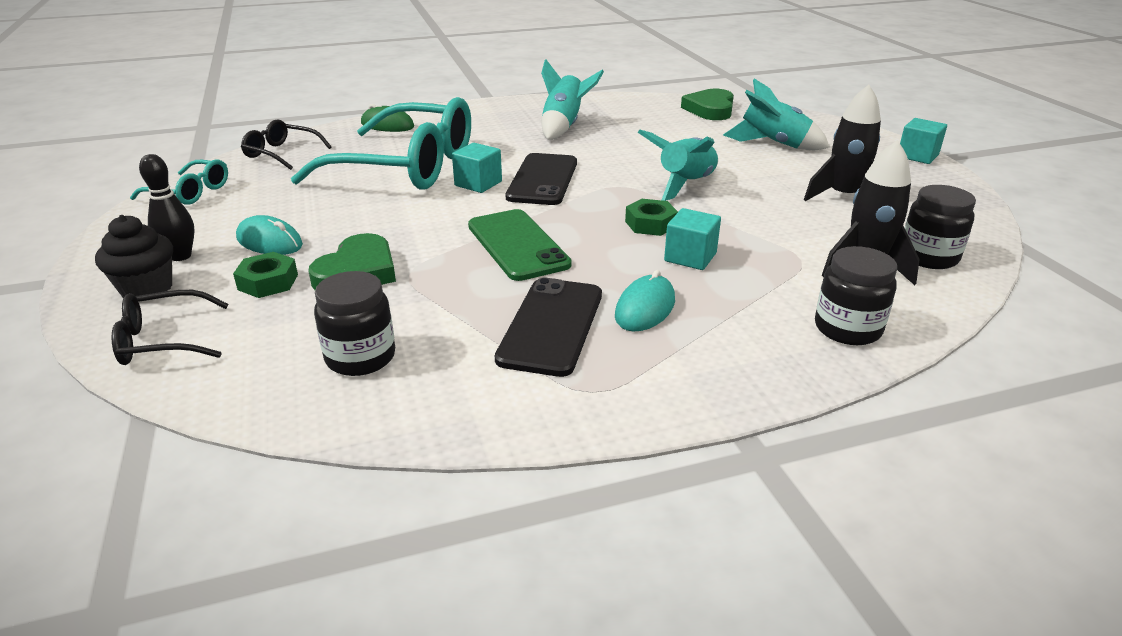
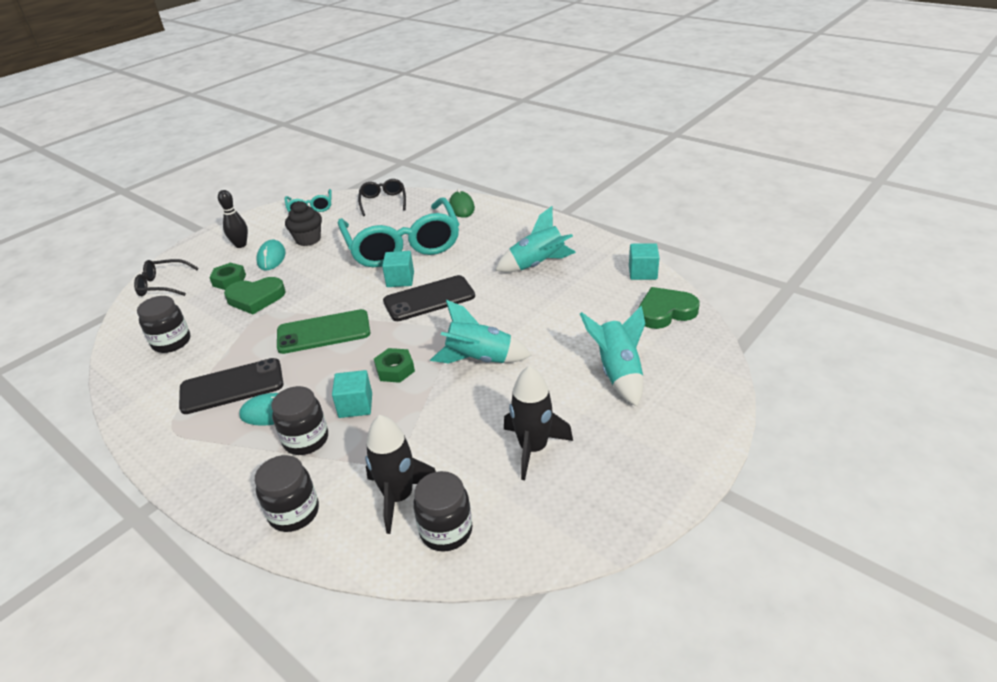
camera: 60 degrees right, 5 degrees up
black cupcake [95,215,173,298] -> black cupcake moved to [285,201,322,246]
black glasses [111,290,229,365] -> black glasses turned 45 degrees counterclockwise [134,259,199,296]
green phone [468,209,572,281] -> green phone turned 45 degrees clockwise [277,309,370,354]
turquoise cube [900,118,947,164] -> turquoise cube moved to [629,243,659,280]
none -> black jar [271,386,328,455]

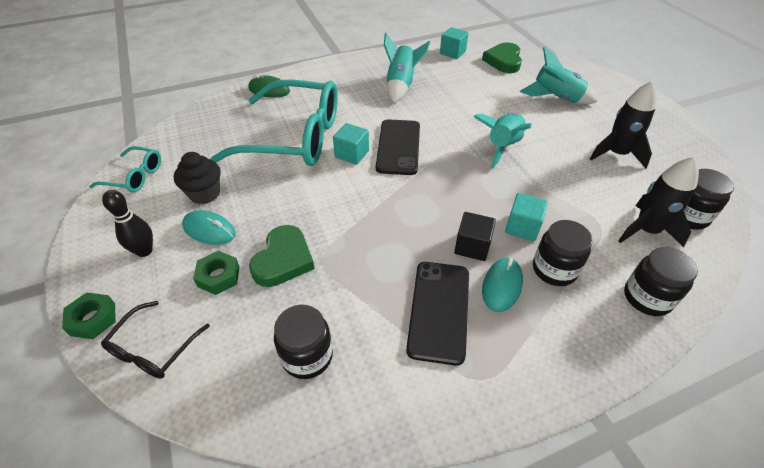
camera: 65 degrees left, 10 degrees up
green phone [277,309,370,354] -> none
black glasses [358,179,406,216] -> none
green nut [374,348,415,383] -> green nut moved to [62,292,116,339]
none -> black cube [454,212,496,261]

